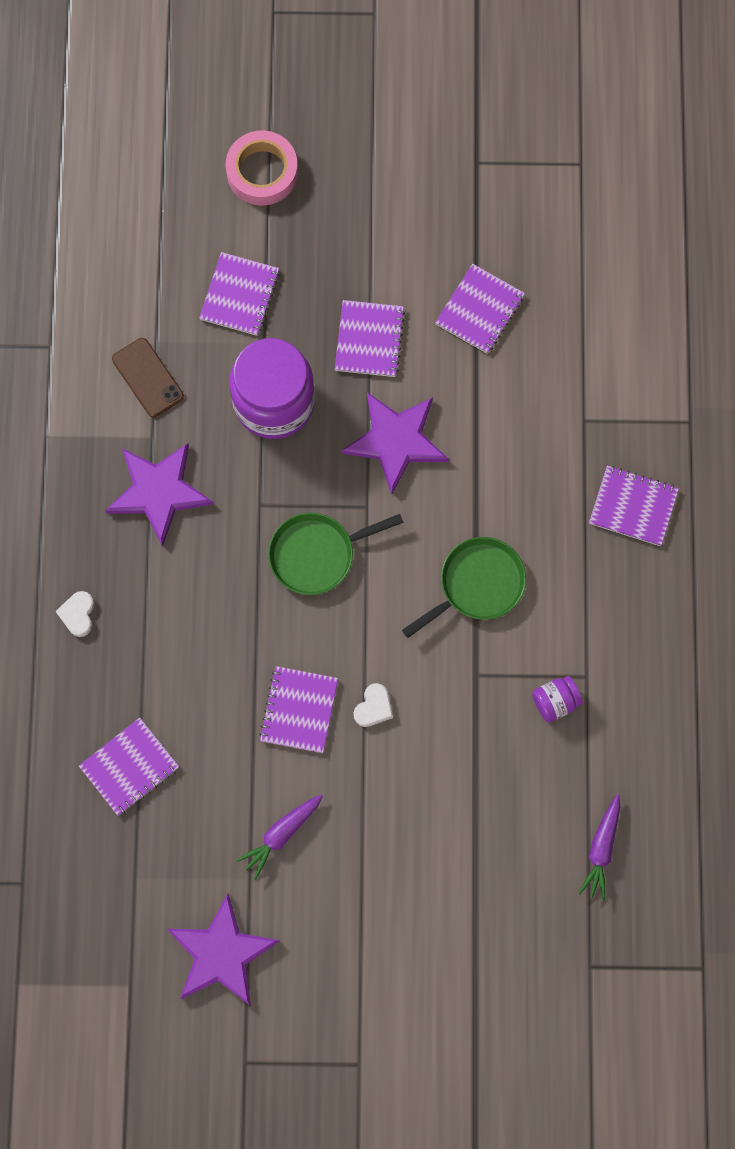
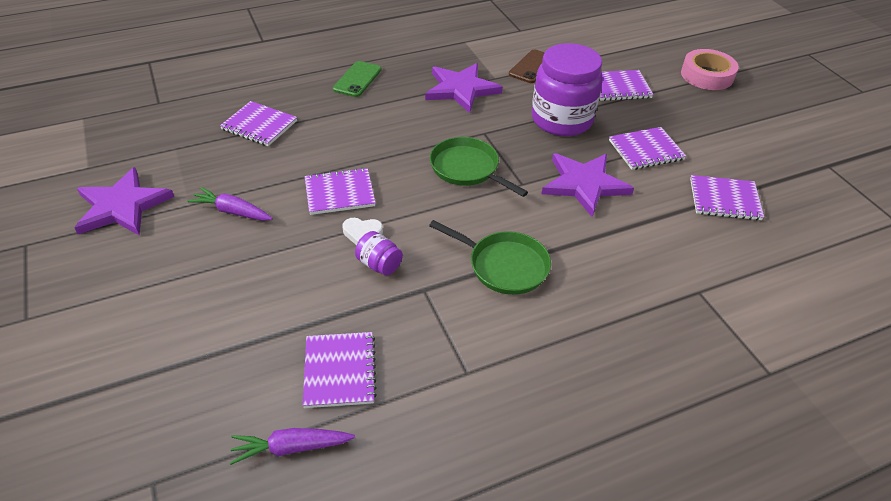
camera: 65 degrees right, 30 degrees down
white heart [55,591,94,637] -> green phone [333,61,382,97]
purple jar [532,676,583,722] -> purple jar moved to [355,231,403,276]
purple notebook [589,466,679,546] -> purple notebook moved to [303,332,377,408]

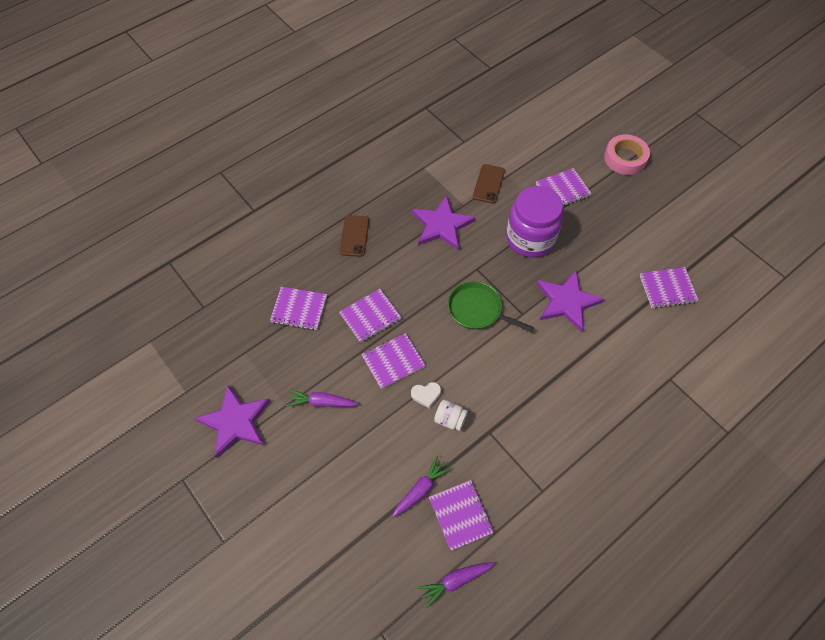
camera: 15 degrees left, 15 degrees up
green phone [333,61,382,97] -> brown phone [339,215,369,257]
purple jar [355,231,403,276] -> white jar [434,400,468,431]
green pan [429,220,551,295] -> none
purple notebook [609,127,686,170] -> purple notebook moved to [339,289,402,343]
none -> purple carrot [392,456,451,517]

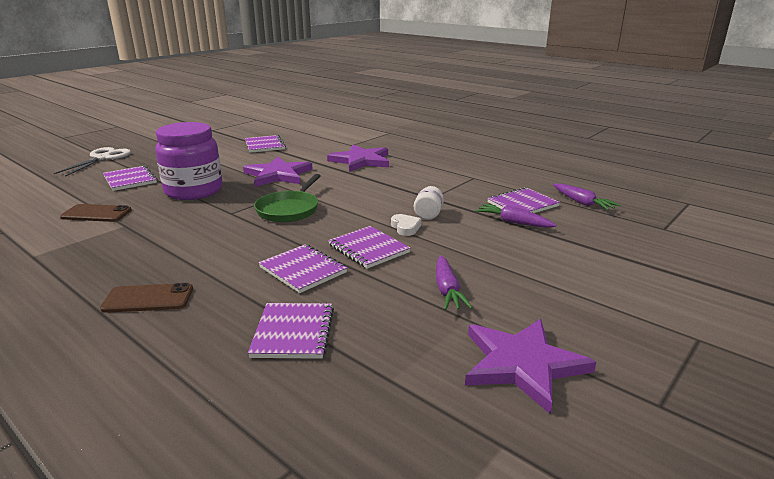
camera: 100 degrees left, 35 degrees down
purple star [412,195,476,250] -> purple star moved to [327,145,389,172]
pink tape [604,134,650,175] -> white scissors [54,147,131,177]

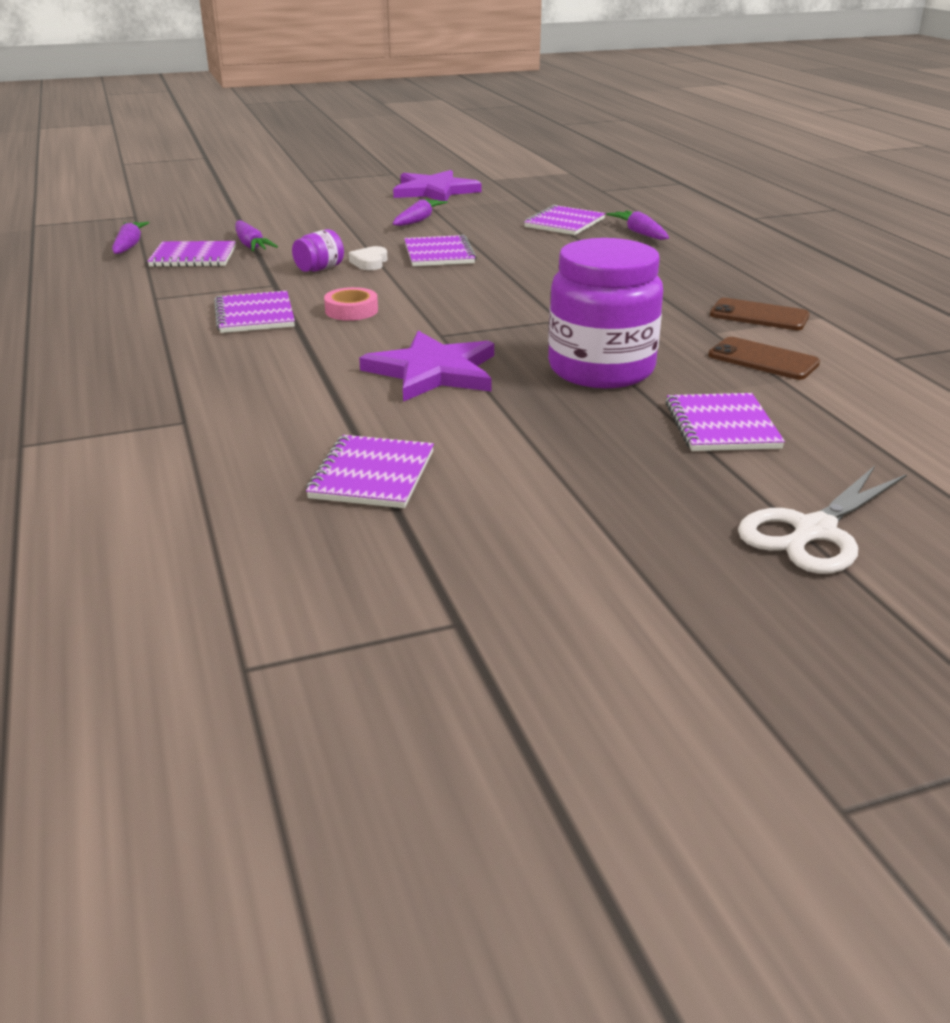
camera: 150 degrees left, 5 degrees up
brown phone [100,283,193,313] -> brown phone moved to [710,298,810,330]
green pan [254,174,321,222] -> none
purple notebook [258,244,347,293] -> purple notebook moved to [214,291,295,333]
purple star [327,145,389,172] -> none
white jar [414,186,444,220] -> purple jar [292,229,344,272]
none -> pink tape [324,287,378,321]
none -> purple carrot [606,210,669,240]

